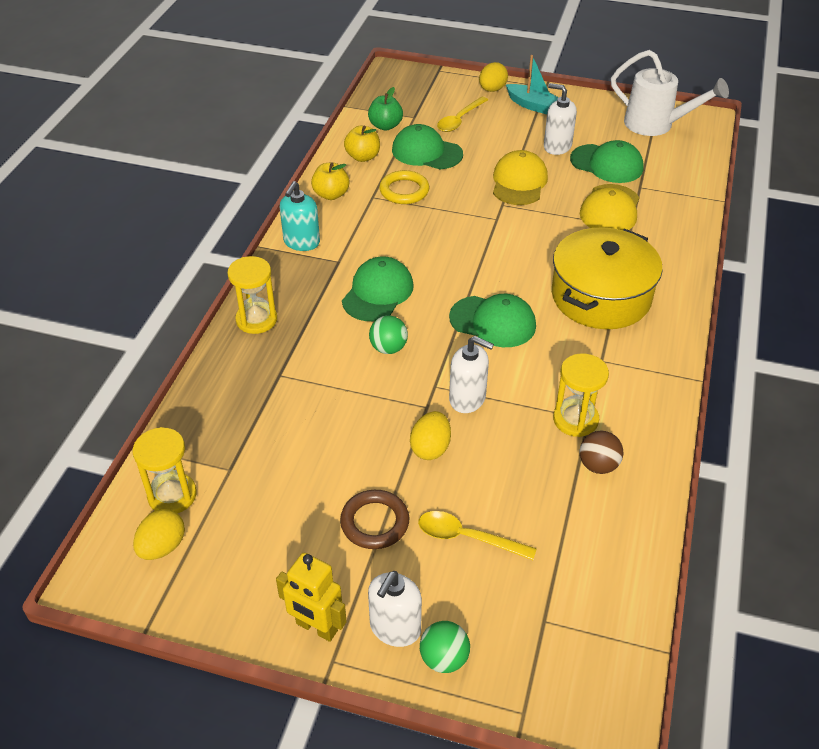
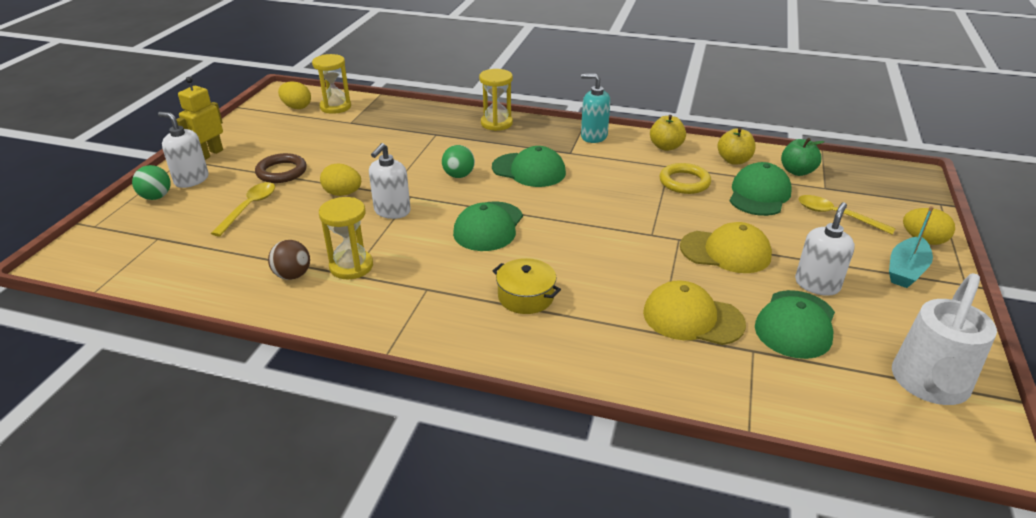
camera: 90 degrees right, 10 degrees down
yellow pot [552,227,663,329] -> yellow pot [493,258,561,314], size x0.50

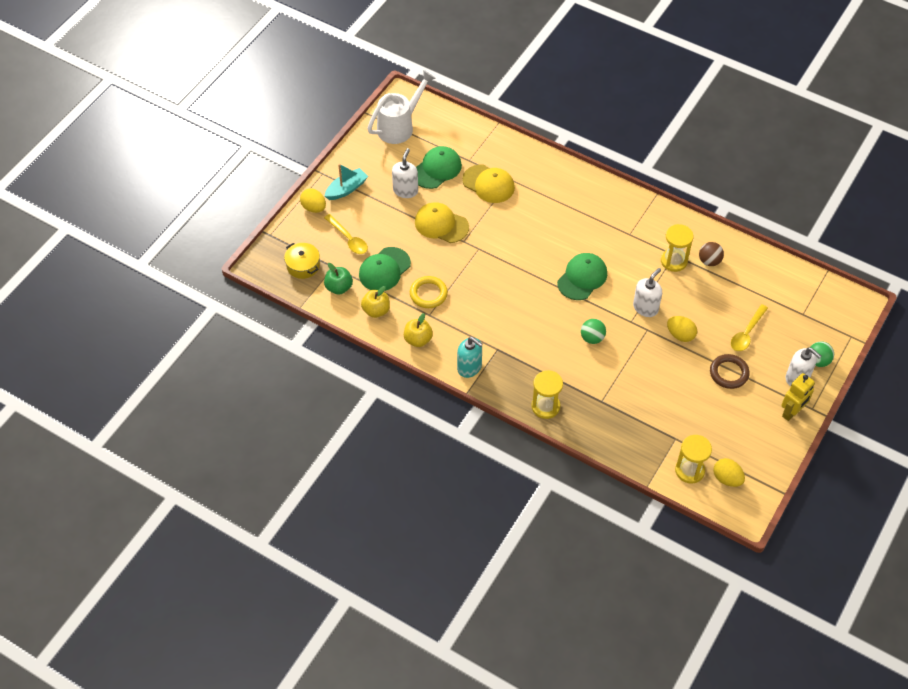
camera: 165 degrees left, 20 degrees up
green cap [492,146,566,187] -> none
yellow pot [493,258,561,314] -> yellow pot moved to [284,243,320,279]
white soap dispenser [795,202,855,296] -> white soap dispenser turned 150 degrees clockwise [392,148,418,198]

